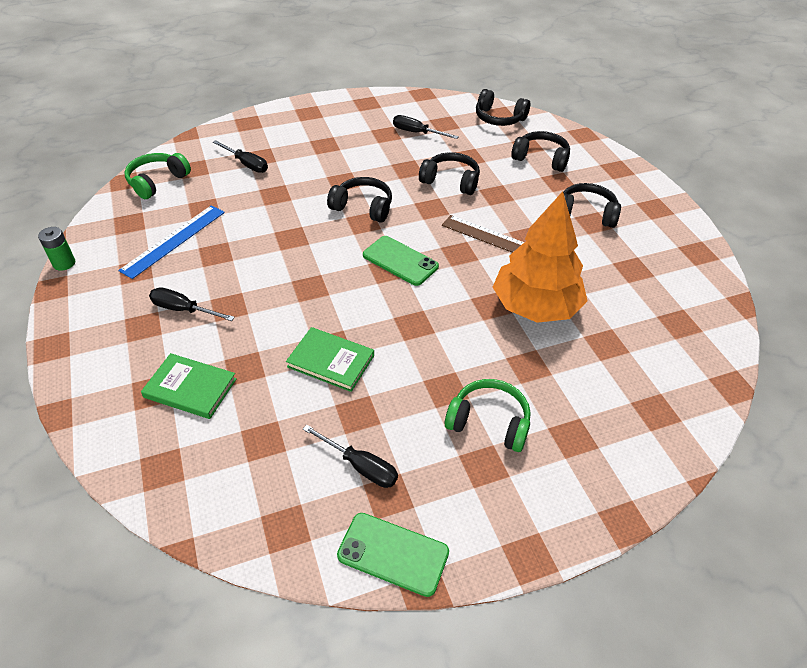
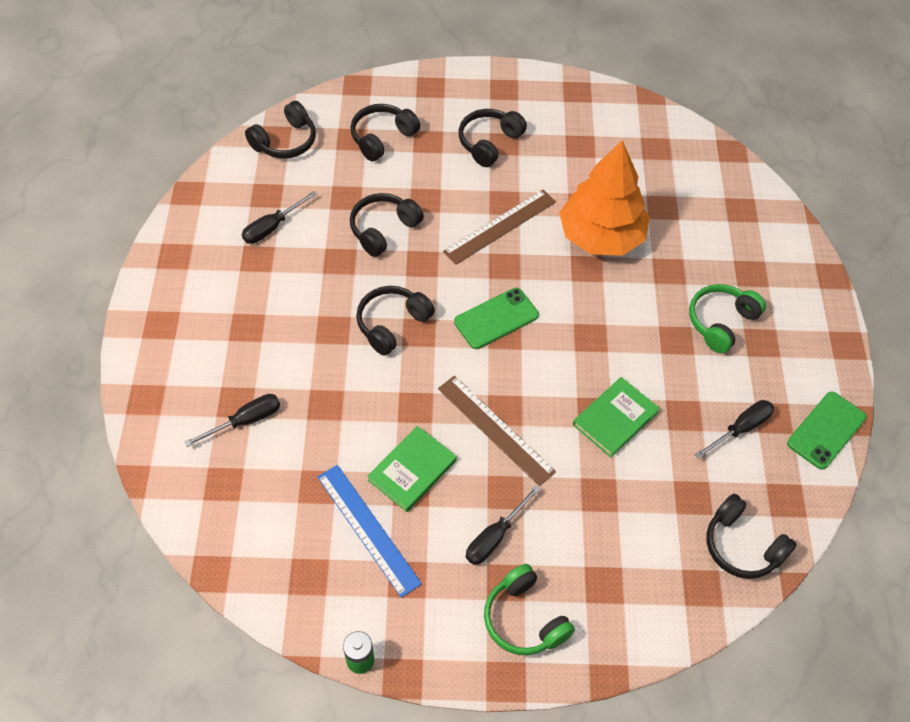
camera: 70 degrees left, 10 degrees up
green headphones [125,153,191,199] -> green headphones moved to [484,564,575,655]
green book [141,353,237,419] -> green book moved to [367,426,457,512]
none -> brown ruler [438,376,556,486]
none -> black headphones [706,494,797,579]

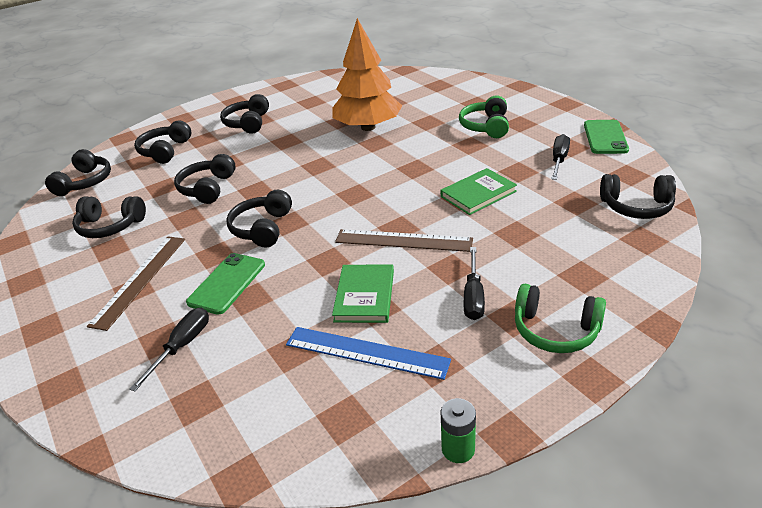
camera: 30 degrees left, 20 degrees down
black screwdriver [242,191,317,244] -> black headphones [72,196,146,238]
brown ruler [443,190,556,265] -> brown ruler moved to [87,236,185,331]
green phone [454,288,539,349] -> green phone moved to [186,253,265,315]
green book [573,377,660,457] -> green book turned 45 degrees clockwise [441,168,517,215]

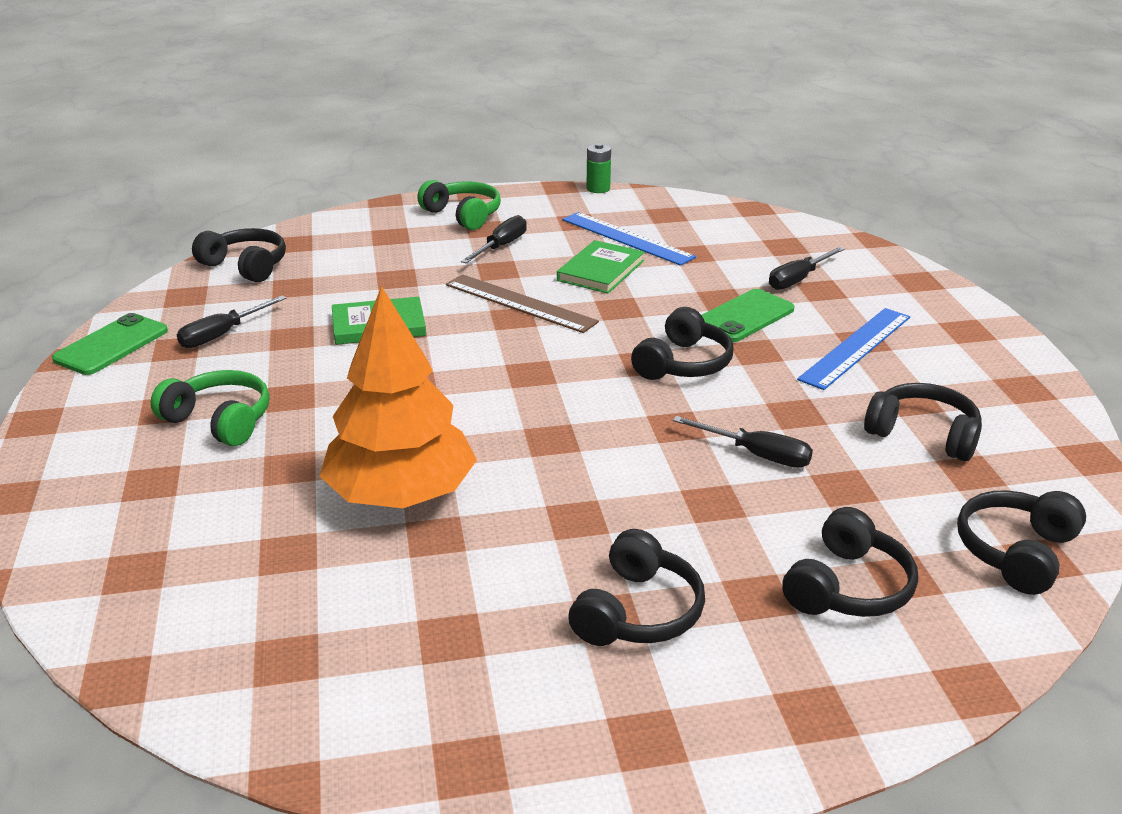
camera: 160 degrees left, 5 degrees down
brown ruler [87,236,185,331] -> blue ruler [797,308,910,390]
black headphones [174,154,236,204] -> black screwdriver [673,416,813,468]
green headphones [459,95,509,138] -> green headphones turned 90 degrees counterclockwise [151,370,270,446]

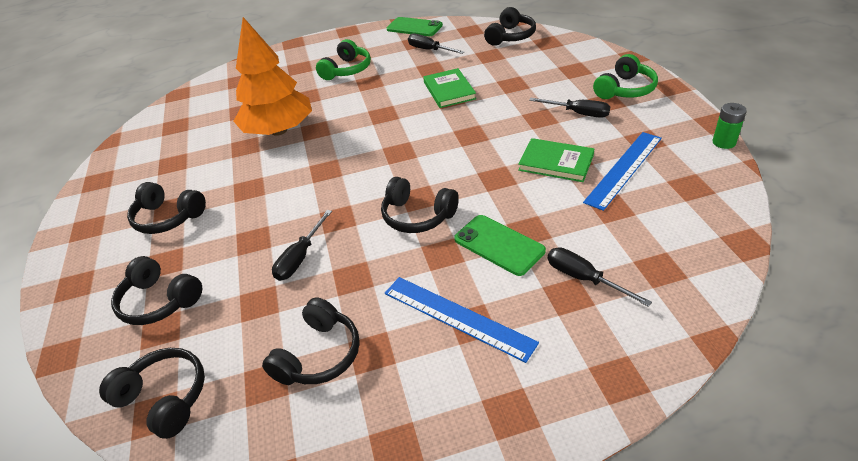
camera: 90 degrees right, 10 degrees up
brown ruler [446,274,599,333] -> none

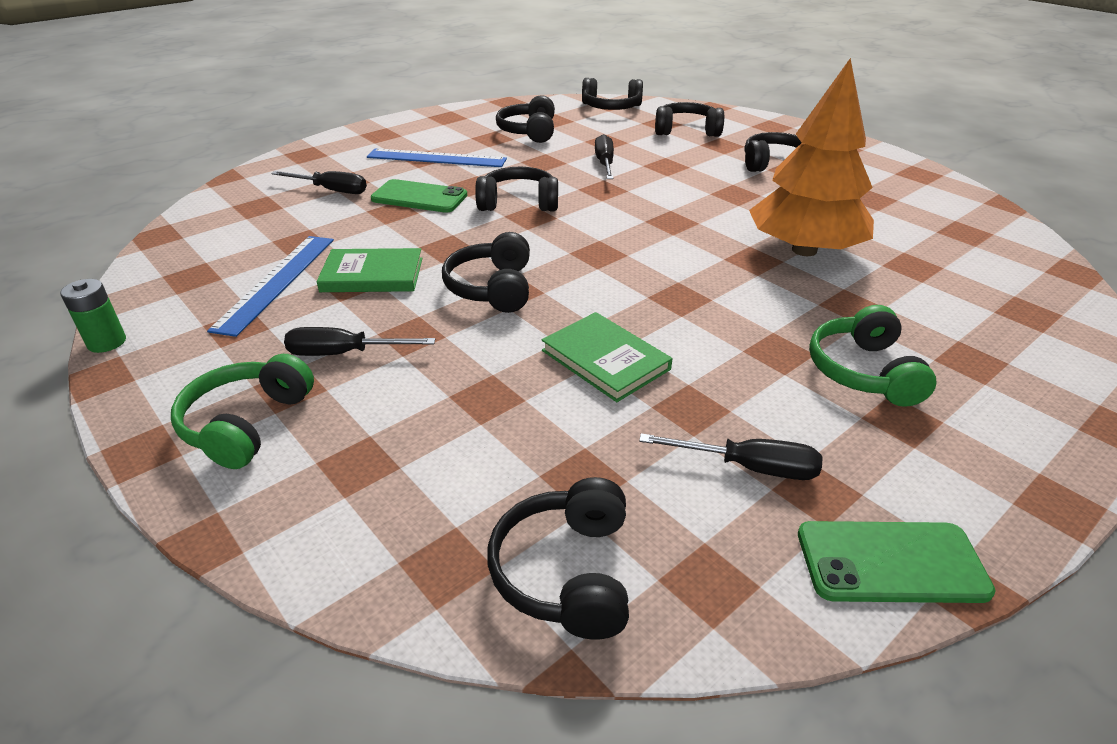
camera: 150 degrees right, 5 degrees down
none -> black headphones [442,232,530,313]

